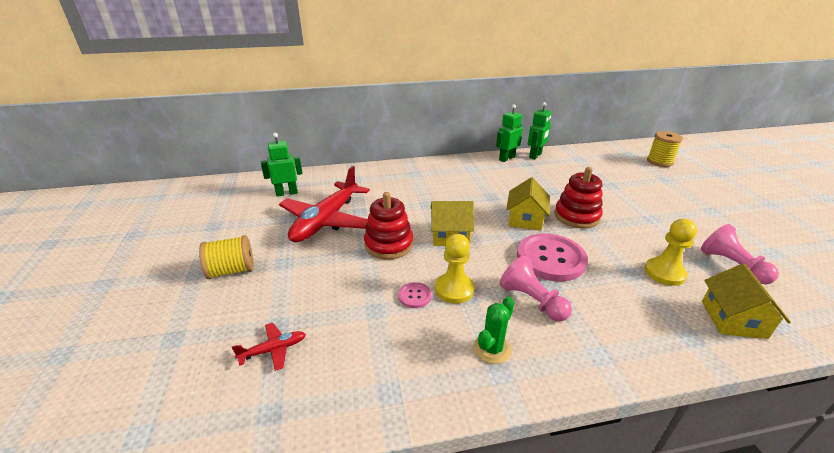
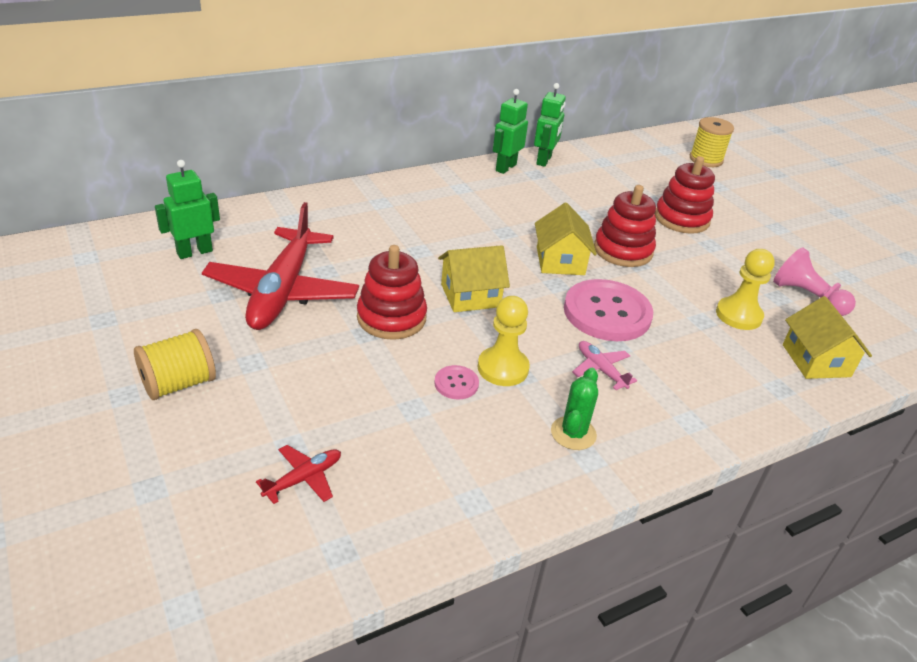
camera: 20 degrees left, 5 degrees up
pink pawn [500,256,572,321] -> pink plane [572,341,637,390]
none -> red stacking toy [655,156,715,234]

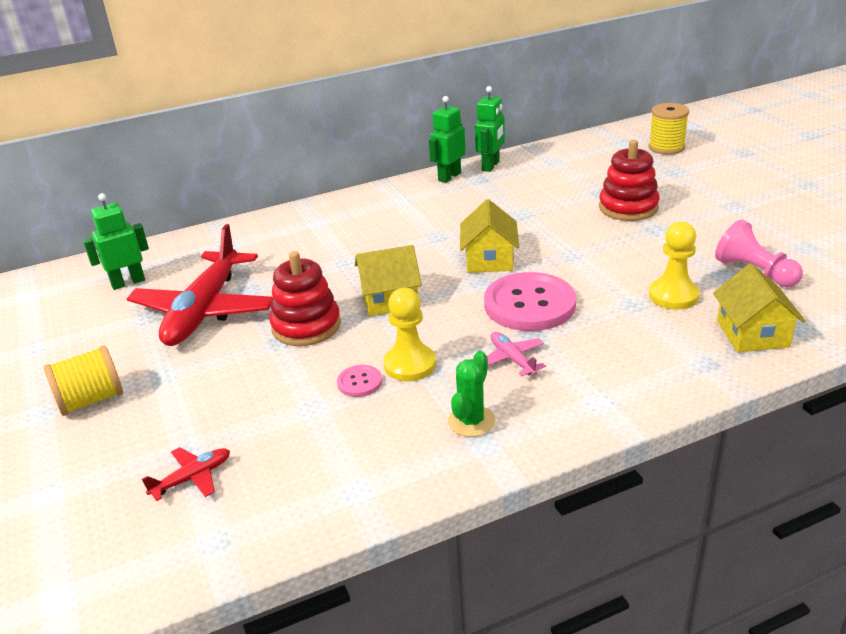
camera: 10 degrees right, 5 degrees down
red stacking toy [594,185,656,267] -> none

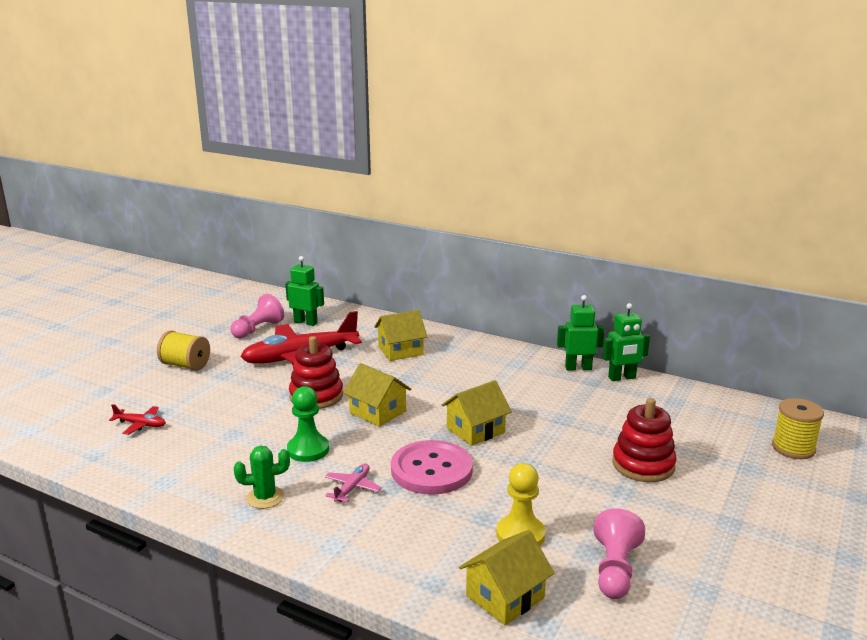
camera: 50 degrees right, 10 degrees down
pink button [337,365,382,397] -> none
yellow pawn [384,288,436,381] -> green pawn [287,386,329,462]
none -> pink pawn [230,294,284,338]
none -> yellow house [374,310,427,361]

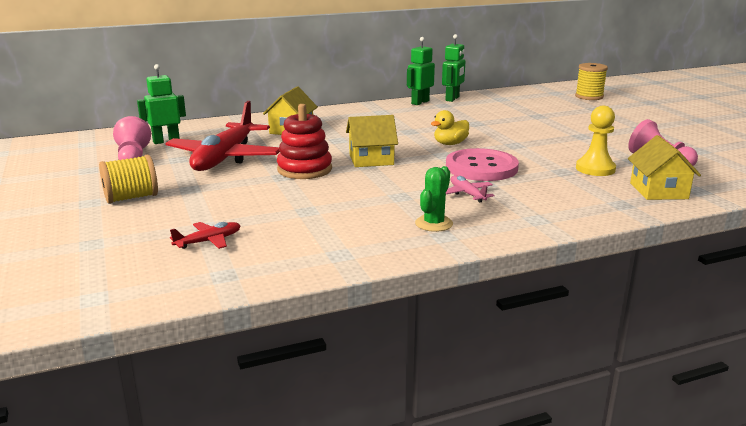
camera: 50 degrees left, 0 degrees up
green pawn [287,386,329,462] -> none
yellow house [442,380,512,446] -> yellow duck [431,110,469,145]
red stacking toy [612,398,677,482] -> none

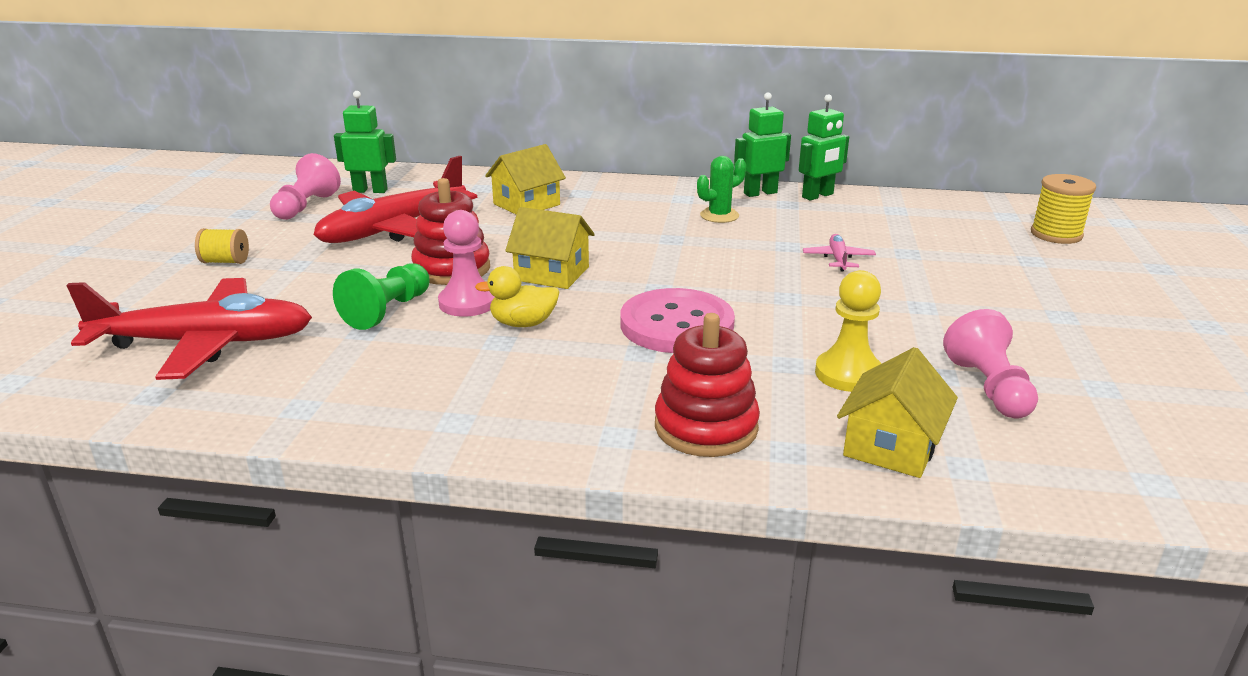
camera: 30 degrees right, 5 degrees up
yellow spool [99,155,158,204] -> yellow spool [195,228,249,264], size x0.66
red plane [170,222,240,249] -> red plane [66,278,312,380], size x2.39
green cactus [415,166,453,232] -> green cactus moved to [697,156,746,223]
yellow duck [431,110,469,145] -> yellow duck moved to [475,266,560,327]
pink plane [446,175,495,203] -> pink plane moved to [803,234,876,271]
none -> green pawn [333,263,430,330]
none -> pink pawn [438,210,495,317]
none -> red stacking toy [655,313,760,457]

